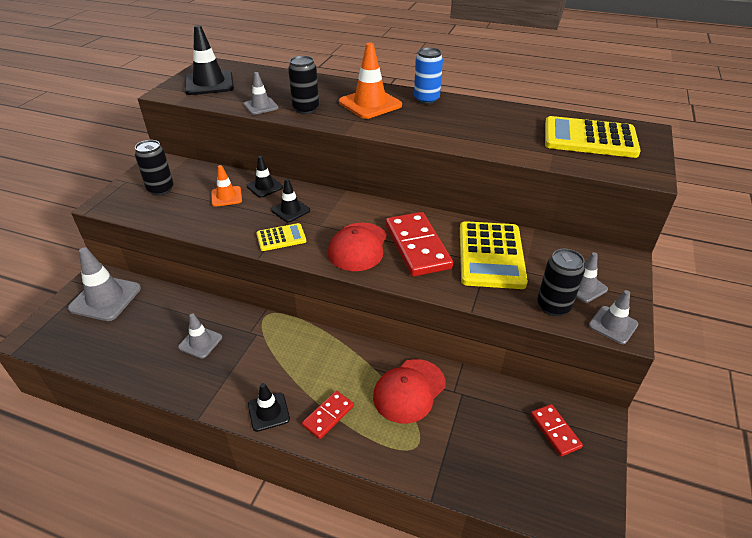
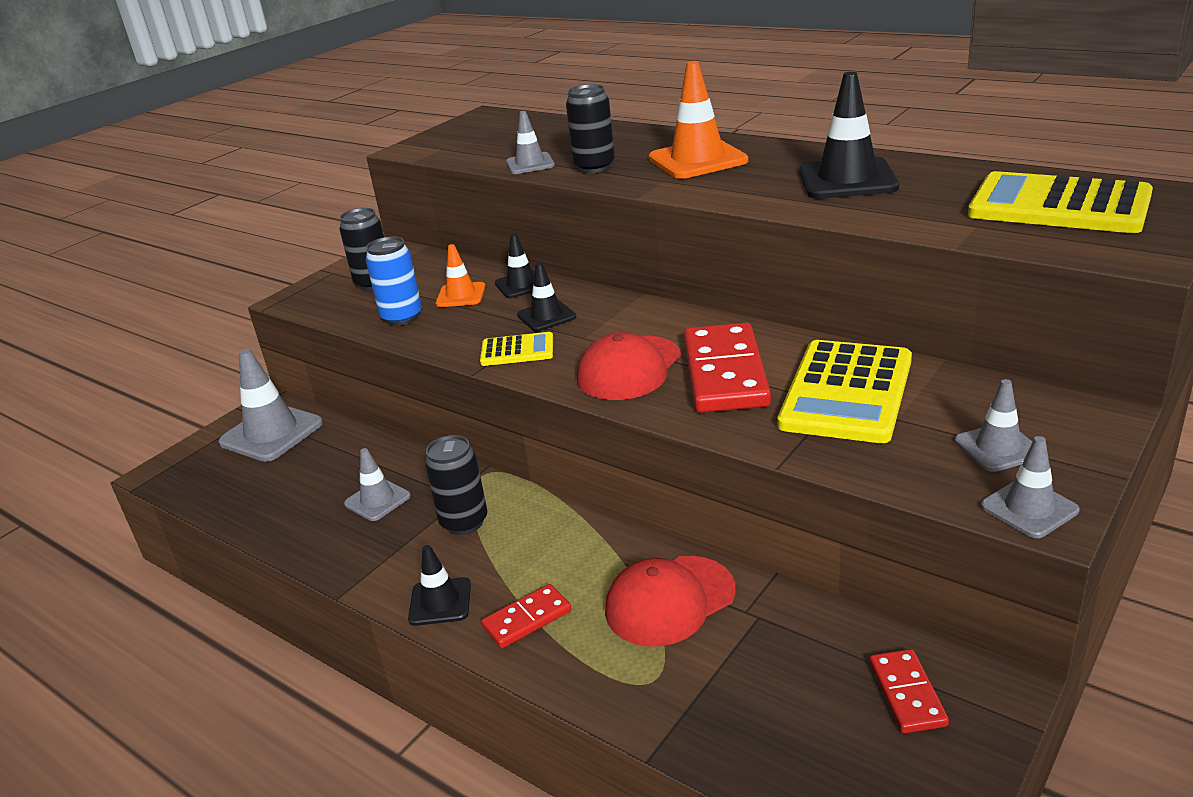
camera: 20 degrees right, 10 degrees down
black traffic cone [185,25,234,95] -> black traffic cone moved to [799,72,899,199]
blue can [414,47,443,105] -> blue can moved to [365,236,422,326]
black can [537,249,585,316] -> black can moved to [425,435,487,535]

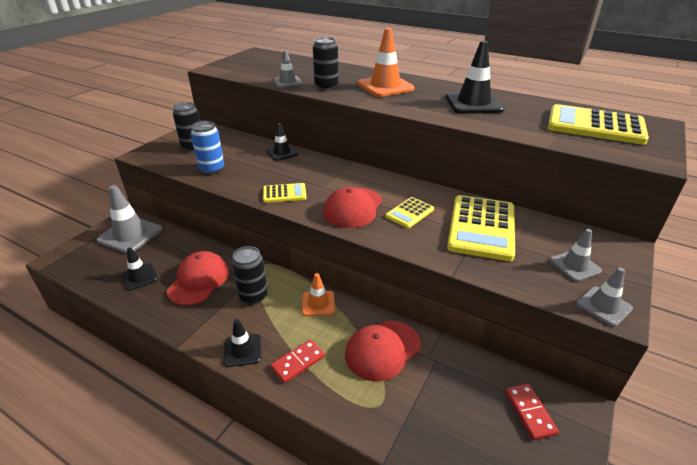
camera: 10 degrees left, 5 degrees up
grey traffic cone [344,448,411,521] -> red cap [167,251,229,305]
orange traffic cone [436,244,486,307] -> orange traffic cone moved to [302,273,335,316]
black traffic cone [517,262,576,331] -> black traffic cone moved to [121,248,158,291]
red domino [684,322,771,413] -> yellow calculator [385,197,434,228]

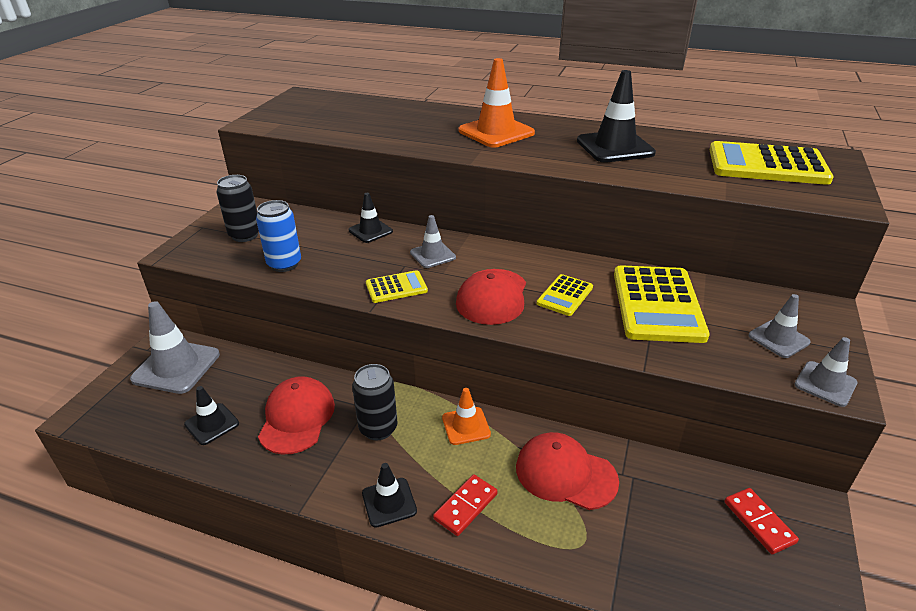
camera: 10 degrees left, 0 degrees up
grey traffic cone [273,50,303,88] -> grey traffic cone moved to [410,215,456,268]
black can [313,37,339,90] -> none
red cap [345,321,421,381] -> red cap turned 75 degrees clockwise [516,432,619,510]

